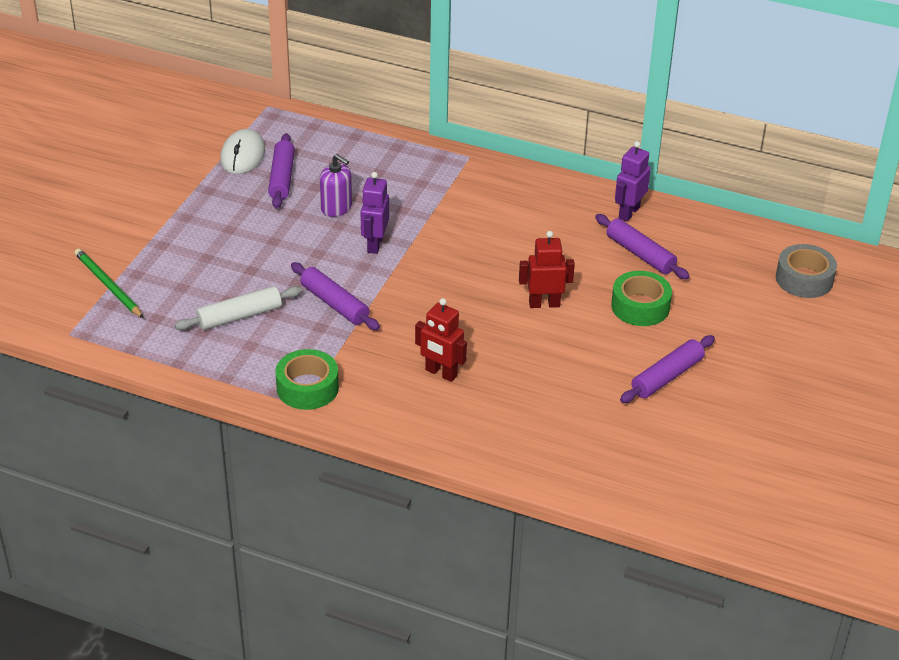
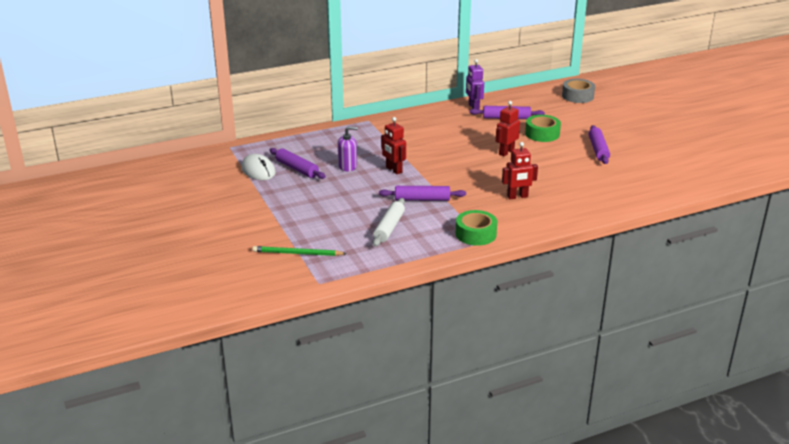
camera: 45 degrees left, 10 degrees down
purple robot [360,172,389,254] -> red robot [381,117,406,174]

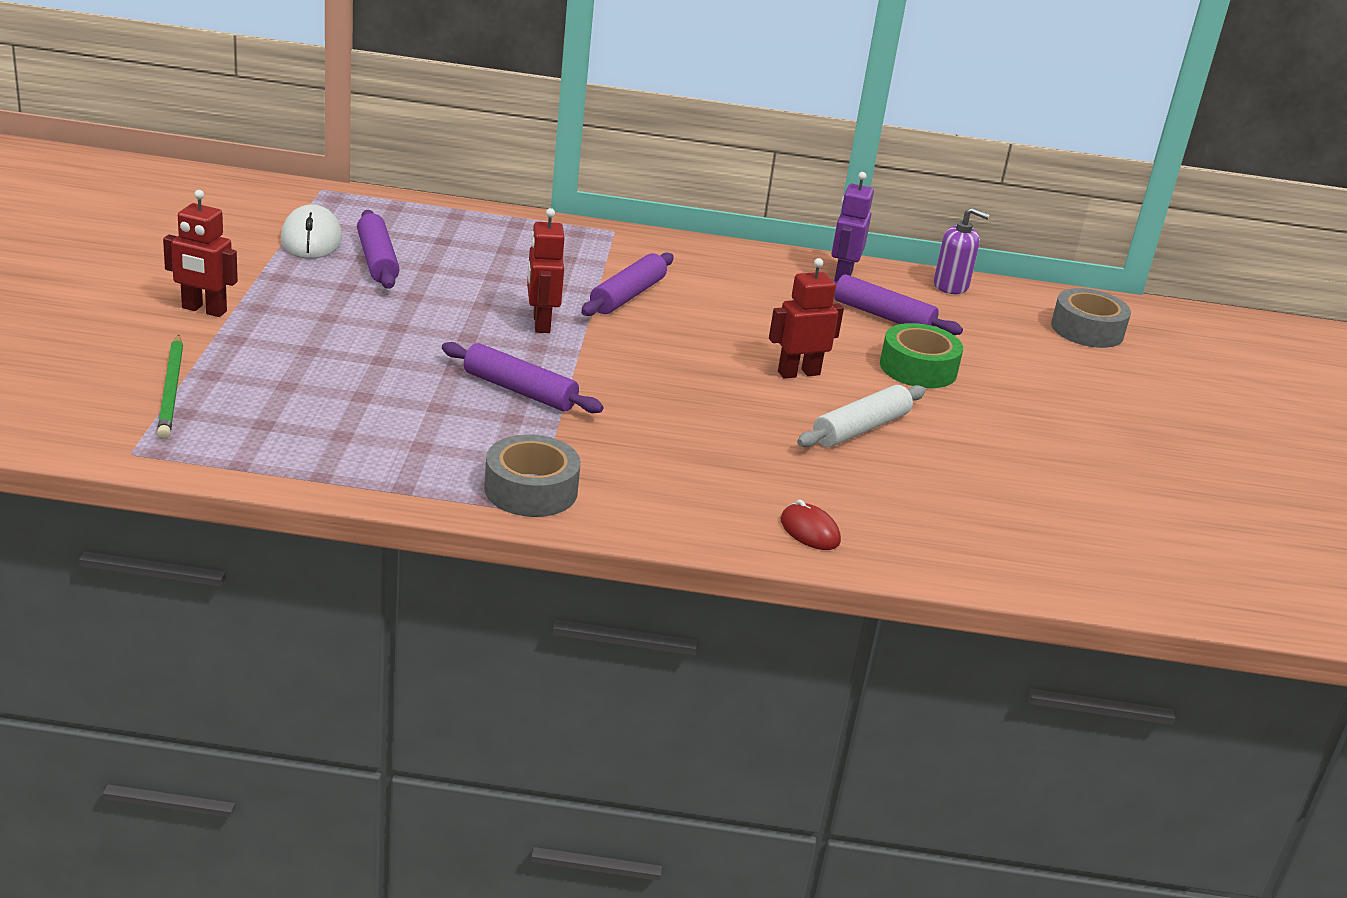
camera: 25 degrees right, 0 degrees up
green pencil [252,246,347,256] -> green pencil turned 135 degrees counterclockwise [157,334,183,439]
purple soap dispenser [338,126,358,171] -> purple soap dispenser moved to [934,208,990,294]
white rolling pin [373,198,405,247] -> white rolling pin moved to [797,385,926,448]
green tape [456,210,497,246] -> grey tape [484,435,581,517]
red robot [502,142,538,199] -> red robot moved to [163,190,238,317]
purple rolling pin [589,125,610,164] -> purple rolling pin moved to [581,253,674,316]
none -> red mouse [780,499,841,550]

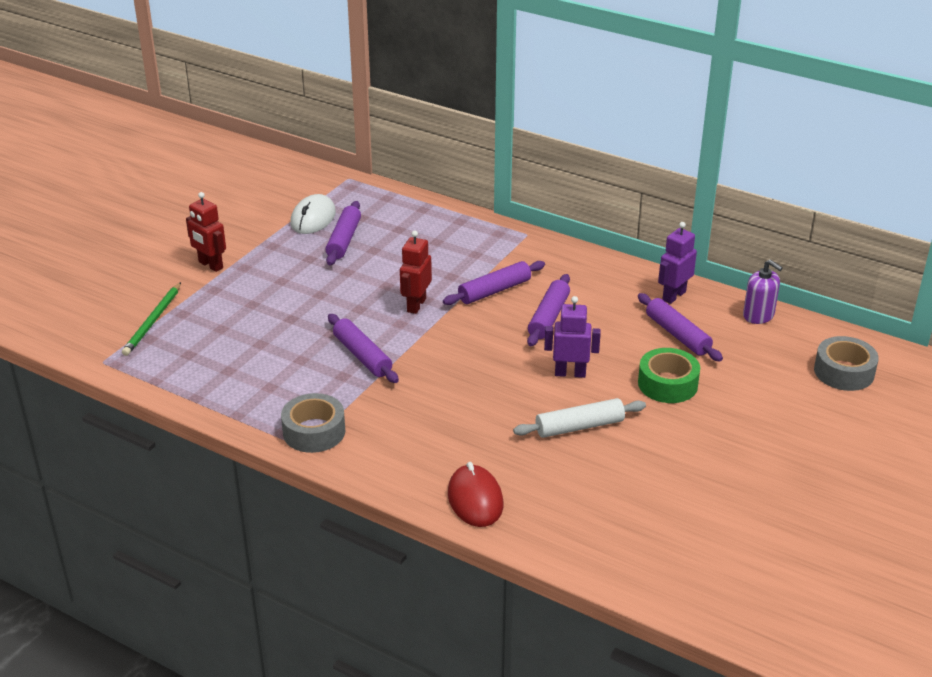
camera: 30 degrees right, 5 degrees up
red robot [769,258,844,379] -> purple robot [544,296,601,378]
red mouse [780,499,841,550] -> red mouse [448,462,503,527], size x1.61
none -> purple rolling pin [527,274,570,346]

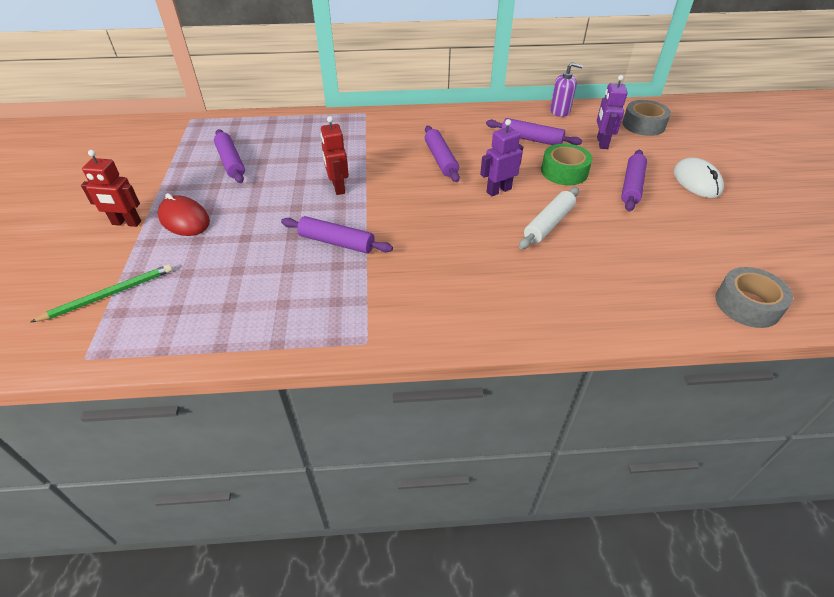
camera: 35 degrees left, 10 degrees up
green pencil [122,282,181,356] -> green pencil turned 105 degrees counterclockwise [31,264,173,322]
grey tape [281,393,345,453] -> grey tape moved to [715,267,793,328]
white mouse [290,194,336,234] -> white mouse moved to [674,157,724,198]
purple rolling pin [443,261,545,305] -> purple rolling pin moved to [621,150,647,212]
red mouse [448,462,503,527] -> red mouse moved to [158,193,210,236]
purple robot [658,222,697,304] -> purple robot moved to [597,75,628,149]

